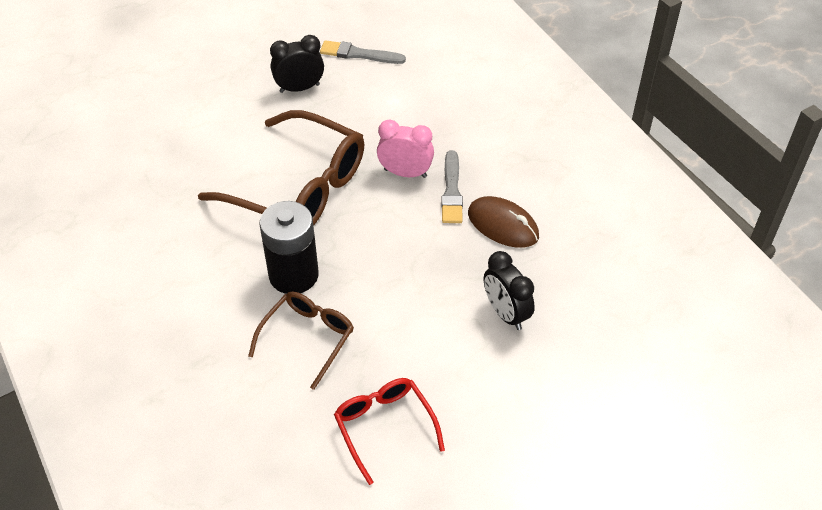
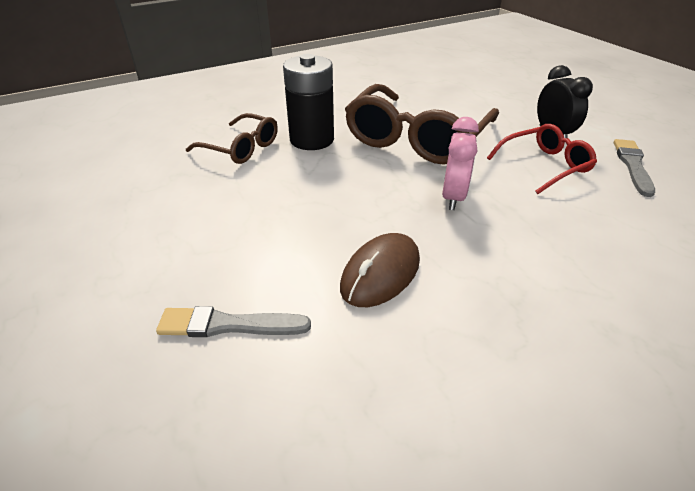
camera: 90 degrees right, 10 degrees down
red glasses [334,378,445,485] -> red glasses moved to [487,124,597,194]
grey brush [441,150,463,223] -> grey brush moved to [156,306,311,337]
black clock [484,251,535,330] -> none

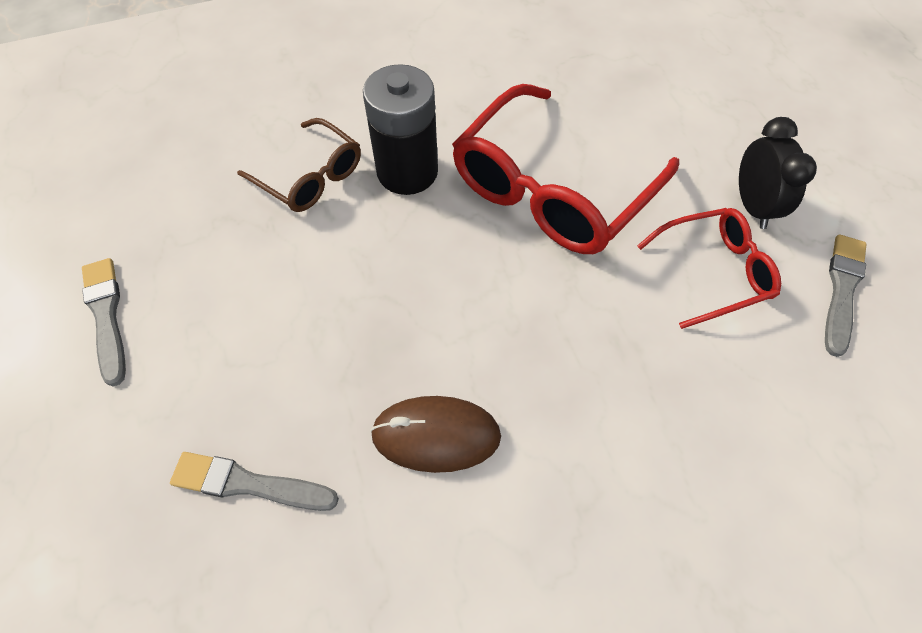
camera: 10 degrees right, 20 degrees up
brown mouse [340,233,420,307] -> brown mouse turned 45 degrees clockwise [370,396,501,473]
brown glasses [345,84,499,165] -> red glasses [452,84,679,254]
pink clock [442,117,479,210] -> none
none -> grey brush [82,258,126,387]

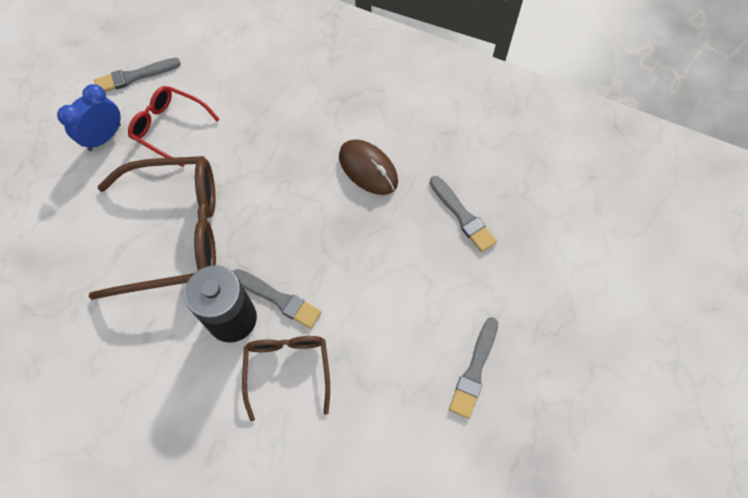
camera: 135 degrees left, 5 degrees up
red glasses [452,84,679,254] -> brown glasses [89,156,216,300]
black clock [739,117,817,229] -> blue clock [57,84,121,151]
none -> grey brush [233,269,322,329]

